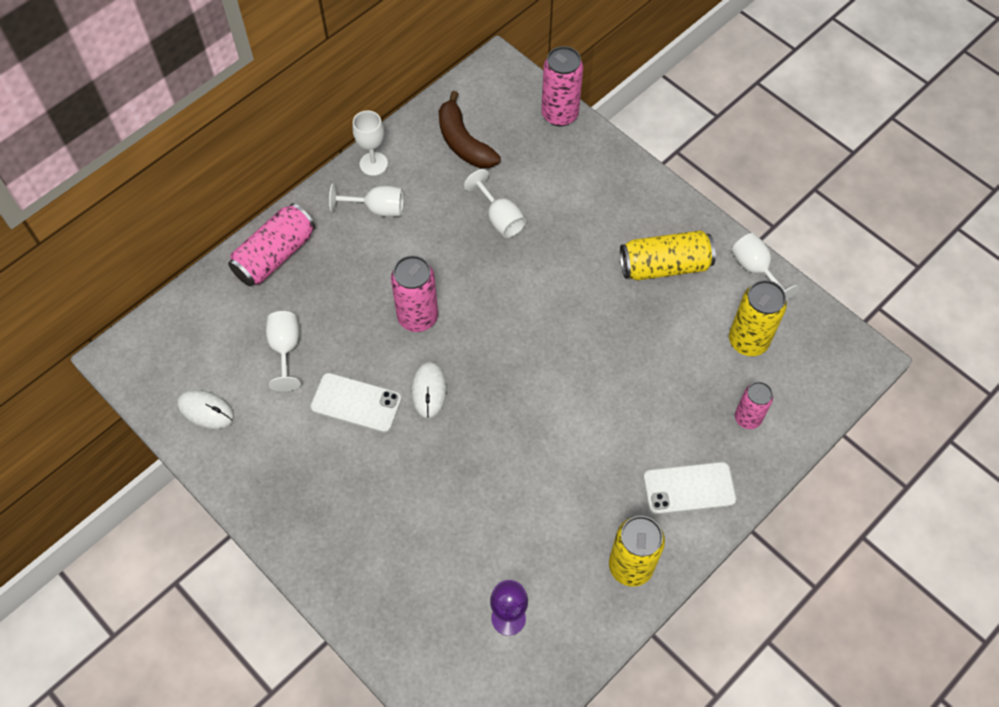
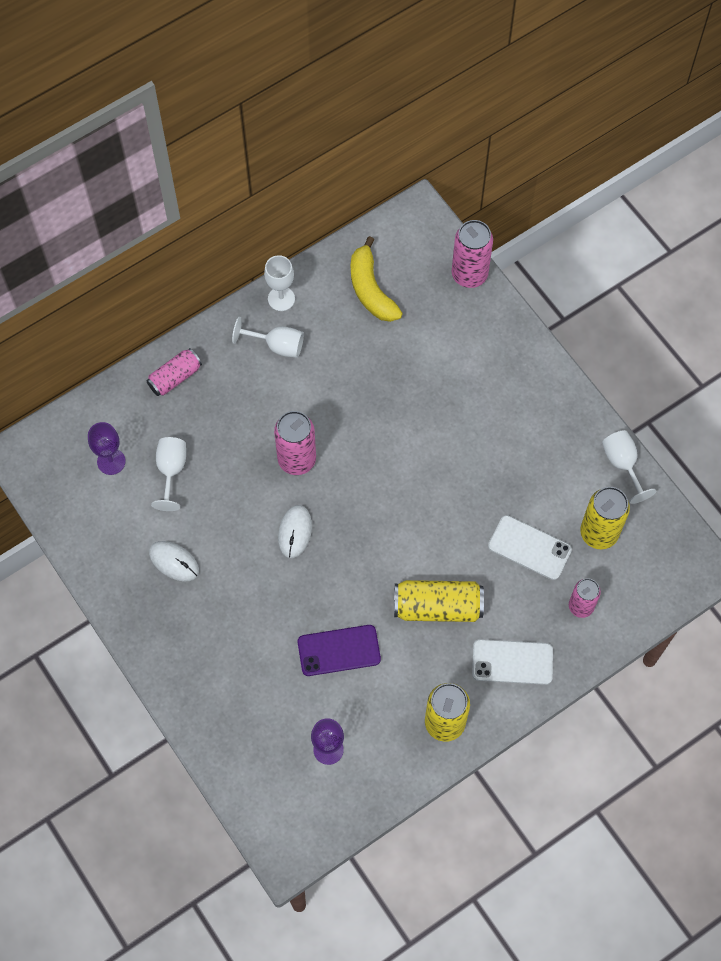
camera: 10 degrees right, 5 degrees up
white mouse [177,390,234,429] -> white mouse moved to [149,541,199,581]
pink can [228,203,315,286] -> pink can [147,348,202,396], size x0.65
white phone [311,373,402,432] -> white phone moved to [488,515,572,580]
brown banana [439,91,501,168] -> yellow banana [351,236,403,322]
white goblet [464,169,526,238] -> none
yellow can [620,230,716,280] -> yellow can moved to [394,580,484,622]
none -> purple goblet [88,422,126,475]
none -> purple phone [298,625,381,676]

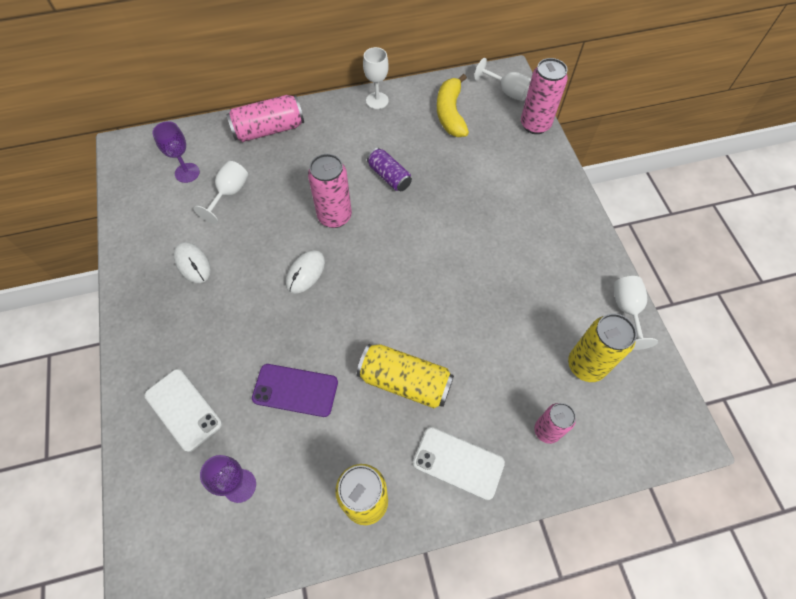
camera: 20 degrees right, 5 degrees down
pink can [147,348,202,396] -> pink can [226,95,304,142], size x1.54
white goblet [232,317,304,358] -> white goblet moved to [474,58,531,101]
white phone [488,515,572,580] -> white phone moved to [144,369,222,452]
none -> purple can [367,148,412,191]

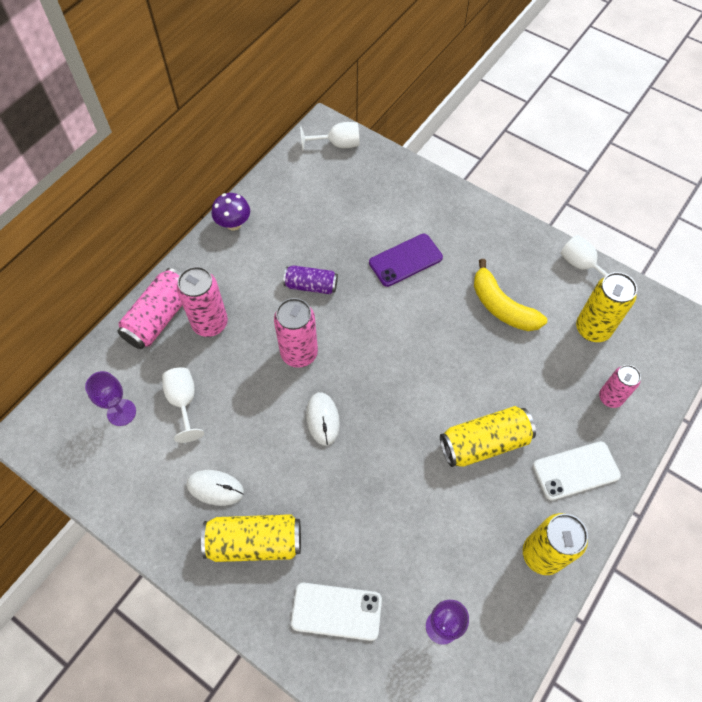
camera: 40 degrees left, 0 degrees up
purple phone [252,364,338,417] -> purple phone moved to [369,234,443,287]
white goblet [363,47,389,109] -> purple mushroom [212,193,250,231]
yellow banana [437,74,469,137] -> yellow banana moved to [474,259,547,331]
pink can [521,58,568,134] -> pink can moved to [177,267,228,337]
none -> yellow can [201,514,301,562]

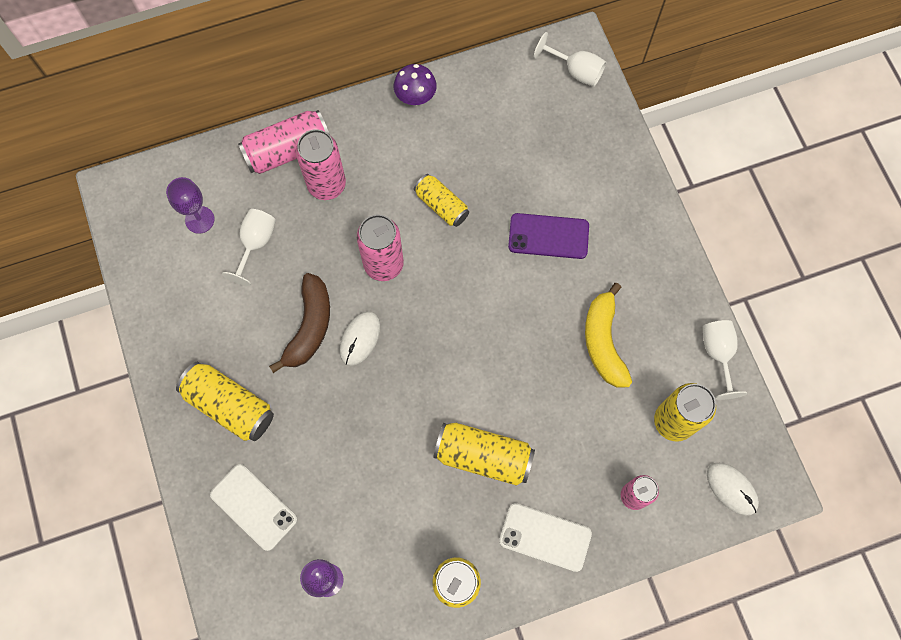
camera: 35 degrees right, 10 degrees up
white mouse [187,470,244,506] -> white mouse moved to [707,463,759,516]
purple can [283,265,338,294] -> yellow can [414,174,469,227]
none -> brown banana [269,273,330,373]

